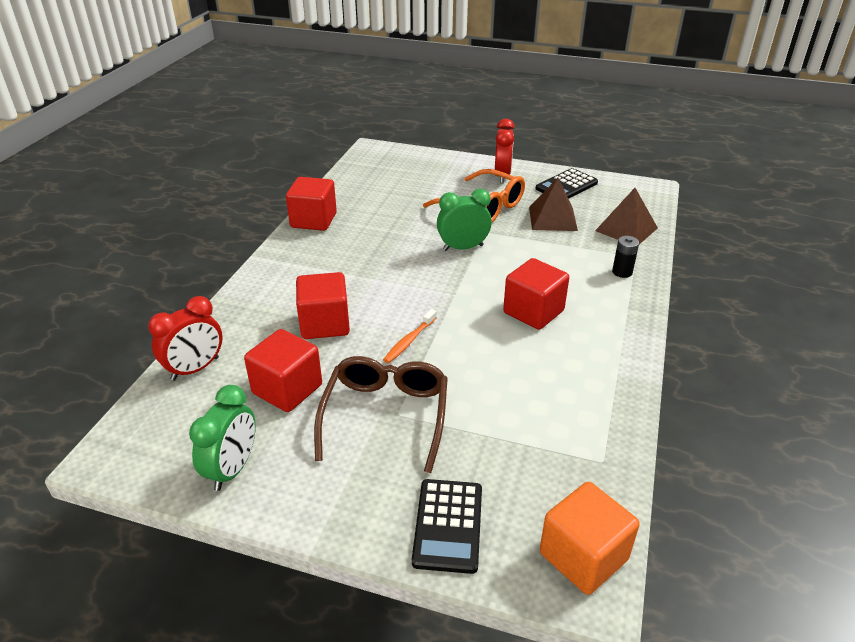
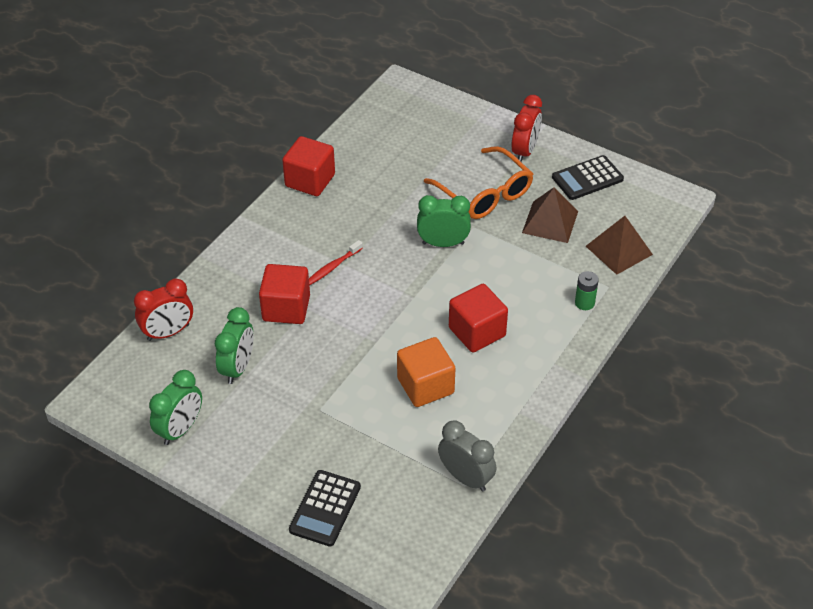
camera: 15 degrees right, 10 degrees up
red cube [244,329,322,412] -> green clock [215,307,254,384]
brown glasses [314,356,448,473] -> none
orange toothbrush [383,309,437,363] -> none
orange cube [540,482,640,595] -> orange cube moved to [397,337,455,407]
black battery [612,236,639,278] -> green battery [575,271,599,310]
none -> red toothbrush [309,240,363,285]
none -> grey clock [438,421,496,492]

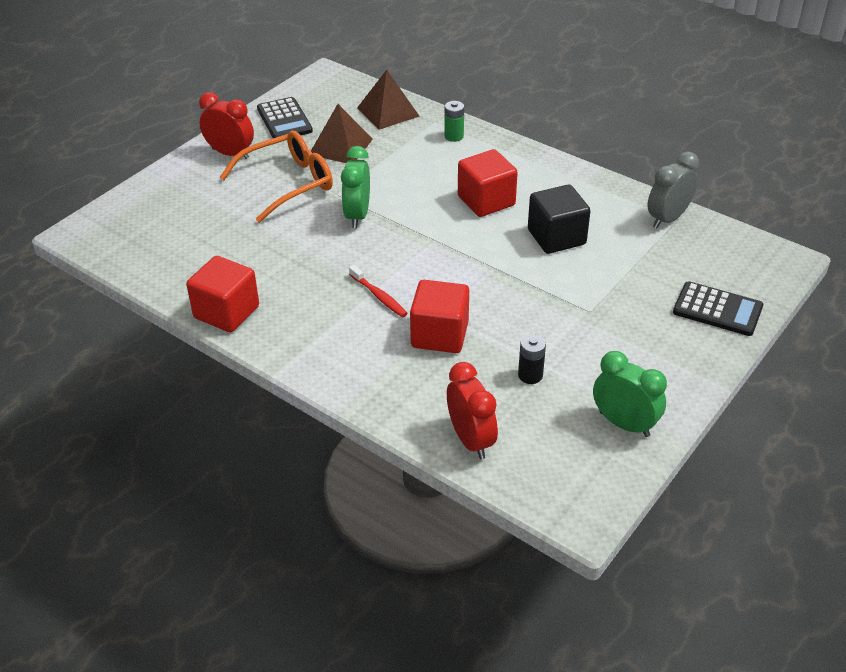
camera: 85 degrees left, 5 degrees down
green clock [215,307,254,384] -> black battery [518,334,546,384]
orange cube [397,337,455,407] -> black cube [528,185,590,254]

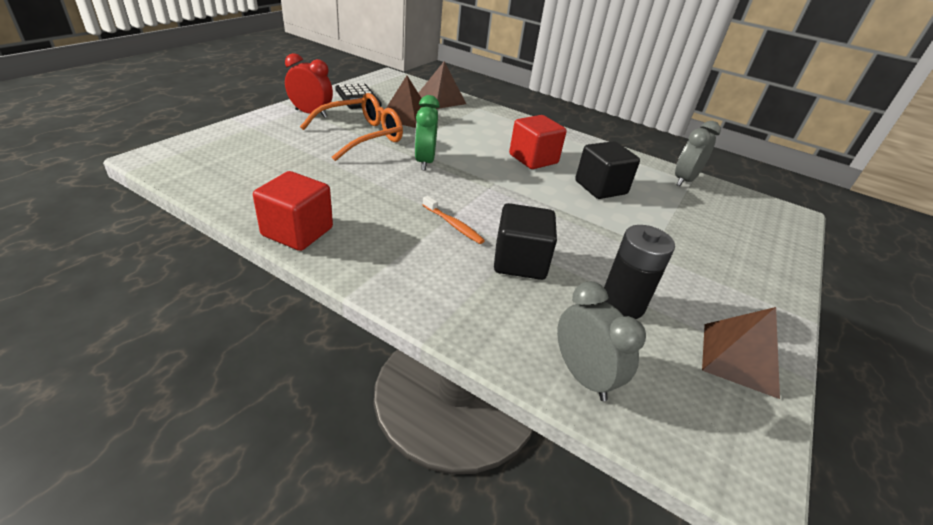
camera: 10 degrees left, 5 degrees down
red toothbrush [349,265,408,317] -> orange toothbrush [423,196,485,244]
red cube [410,280,469,353] -> black cube [494,203,557,280]
green battery [444,101,464,142] -> none
red clock [447,362,498,459] -> grey clock [557,281,646,401]
black battery [518,334,546,384] -> black battery [604,225,675,319], size x1.72
green clock [593,351,667,437] -> brown pyramid [702,307,780,399]
black calculator [673,281,763,336] -> none

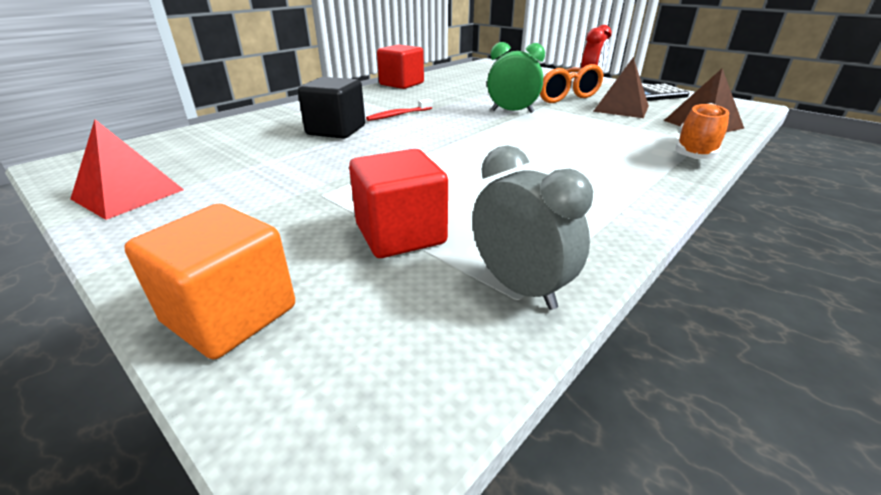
camera: 105 degrees right, 5 degrees down
orange toothbrush [423,196,485,244] -> red toothbrush [366,99,432,121]
red cube [509,115,567,169] -> red cube moved to [349,149,448,258]
grey clock [557,281,646,401] -> none
black cube [575,141,640,199] -> none
black battery [604,225,675,319] -> none
brown pyramid [702,307,780,399] -> red pyramid [71,119,184,220]
none -> orange cube [124,204,295,359]
none -> orange shoe [675,103,729,159]

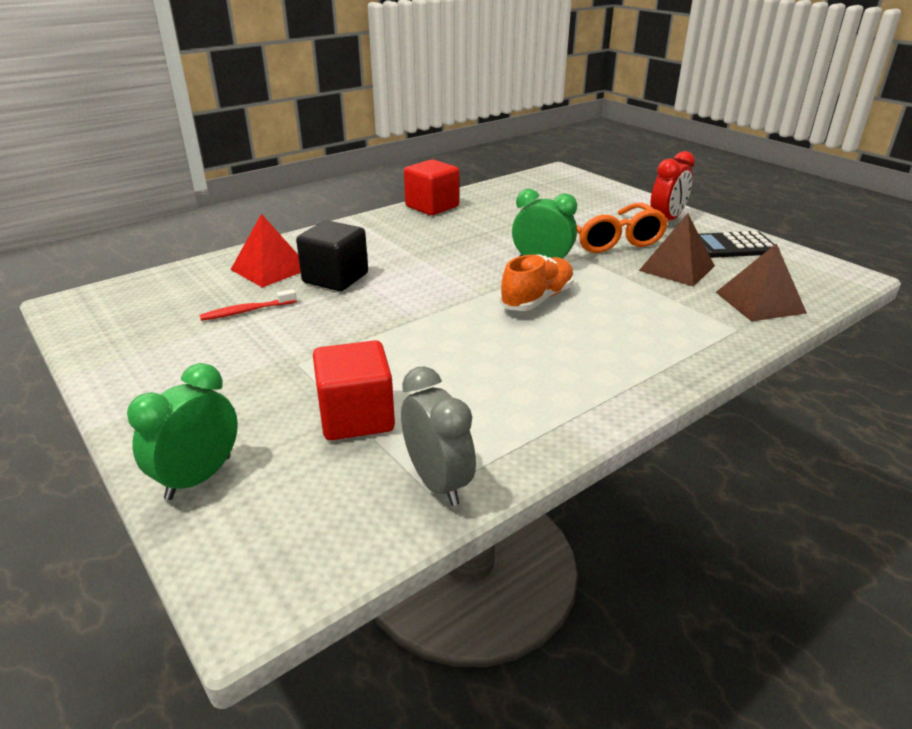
camera: 10 degrees right, 0 degrees up
red pyramid [71,119,184,220] -> red pyramid moved to [231,214,301,288]
orange cube [124,204,295,359] -> green clock [127,363,238,500]
red toothbrush [366,99,432,121] -> red toothbrush moved to [200,289,297,321]
orange shoe [675,103,729,159] -> orange shoe moved to [500,254,575,311]

